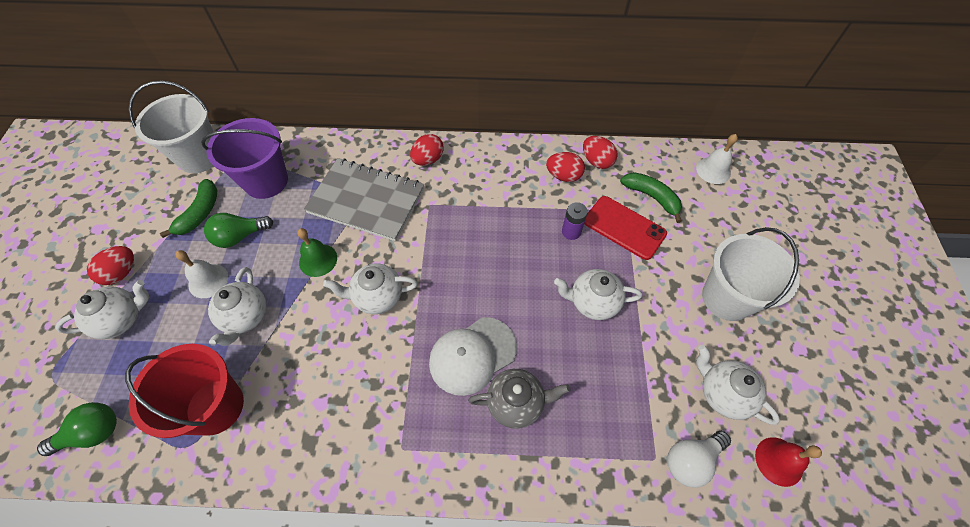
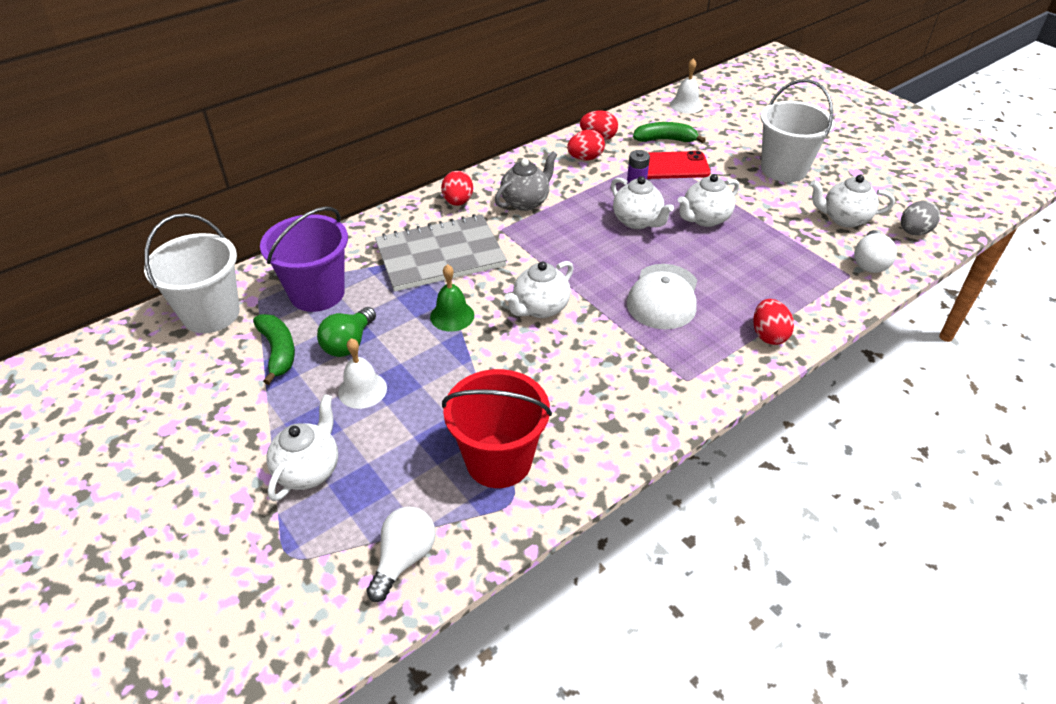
camera: 40 degrees left, 15 degrees down
green light bulb [37,402,117,456] -> white light bulb [366,507,436,602]
red egg [87,246,134,285] -> red egg moved to [753,299,794,345]
white teapot [208,267,267,346] -> white teapot moved to [611,176,674,229]
grey teapot [468,369,571,429] -> grey teapot moved to [495,151,557,211]
red bell [755,437,822,487] -> grey egg [901,201,940,236]

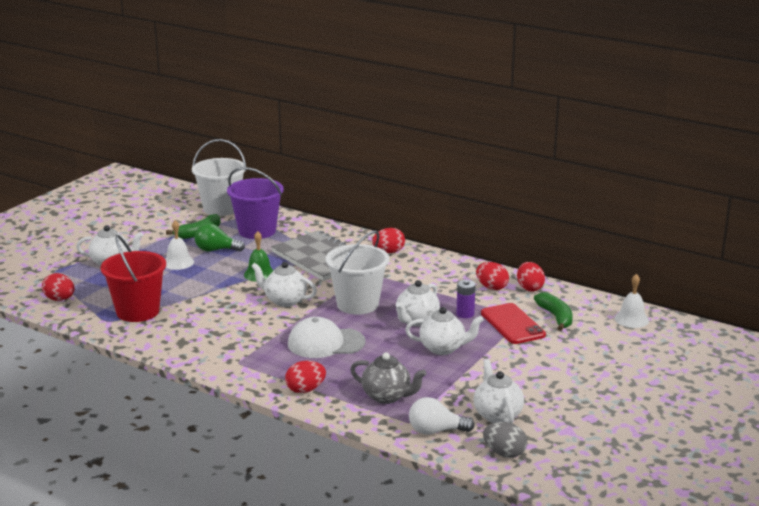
camera: 70 degrees right, 20 degrees down
white light bulb [366,507,436,602] -> red egg [42,273,75,301]
grey teapot [495,151,557,211] -> grey teapot moved to [350,352,427,404]
white teapot [678,174,740,227] -> white teapot turned 150 degrees clockwise [405,307,484,355]
white bucket [761,79,834,182] -> white bucket moved to [326,230,389,315]

